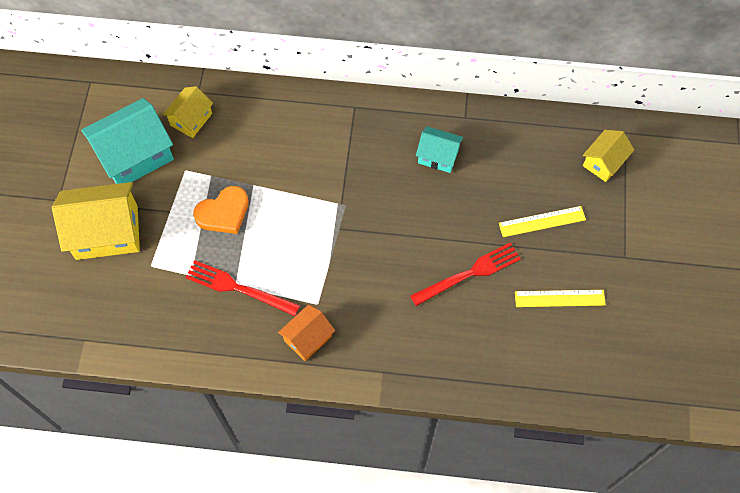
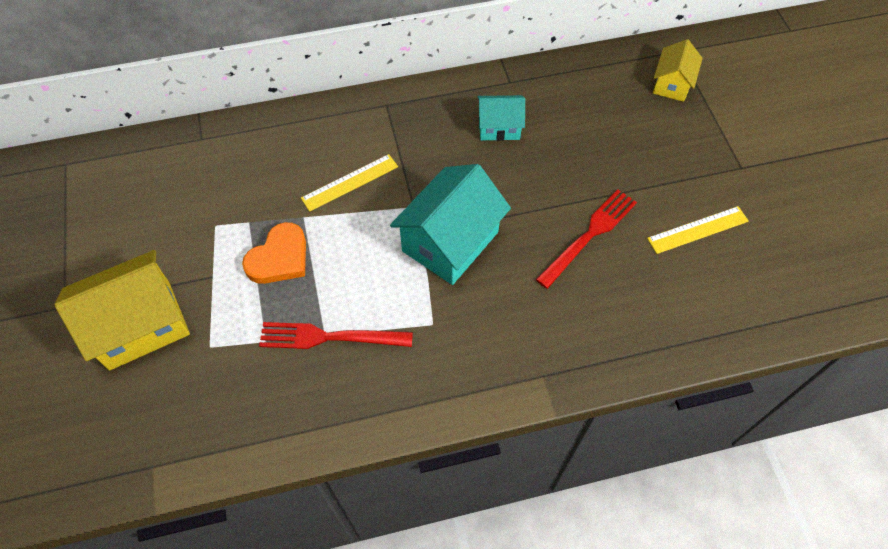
camera: 20 degrees left, 5 degrees down
turquoise house [81,98,174,184] -> turquoise house moved to [390,164,511,285]
yellow house [163,86,213,138] -> none
orange house [278,305,335,361] -> none
yellow ruler [499,206,586,237] -> yellow ruler moved to [301,154,398,212]

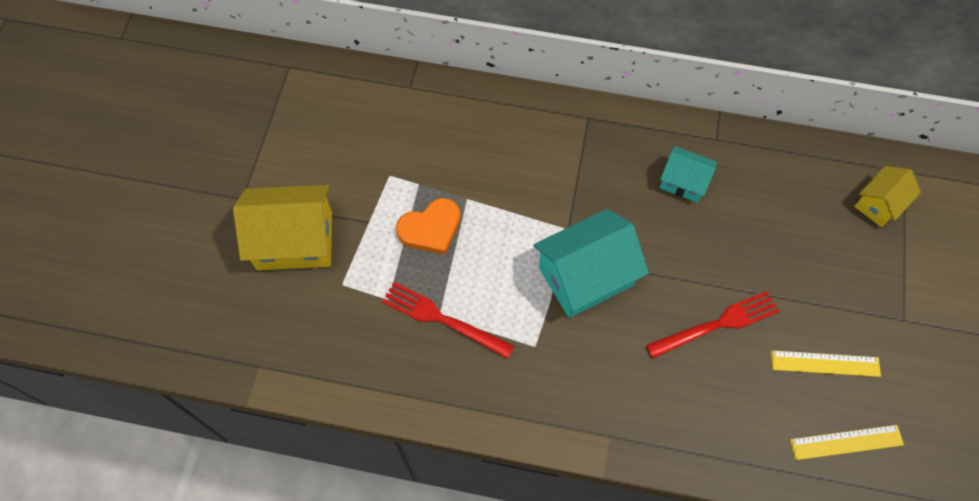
camera: 25 degrees right, 5 degrees up
yellow ruler [301,154,398,212] -> yellow ruler moved to [790,425,904,460]

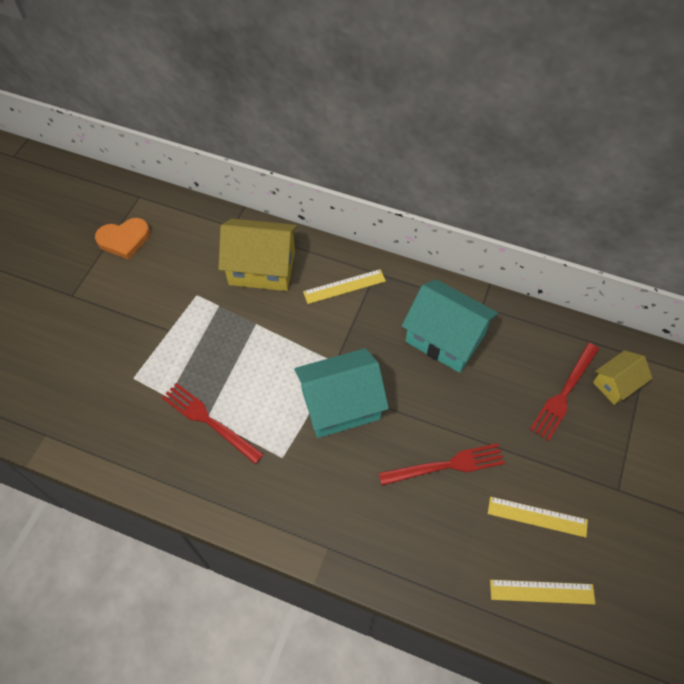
camera: 10 degrees right, 5 degrees down
yellow house [233,185,332,270] -> yellow house moved to [219,219,297,291]
orange heart [396,198,461,255] -> orange heart moved to [95,218,150,260]
turquoise house [660,146,717,203] -> turquoise house [402,279,498,373], size x1.78
none -> yellow ruler [303,269,386,304]
none -> red fork [530,343,599,441]

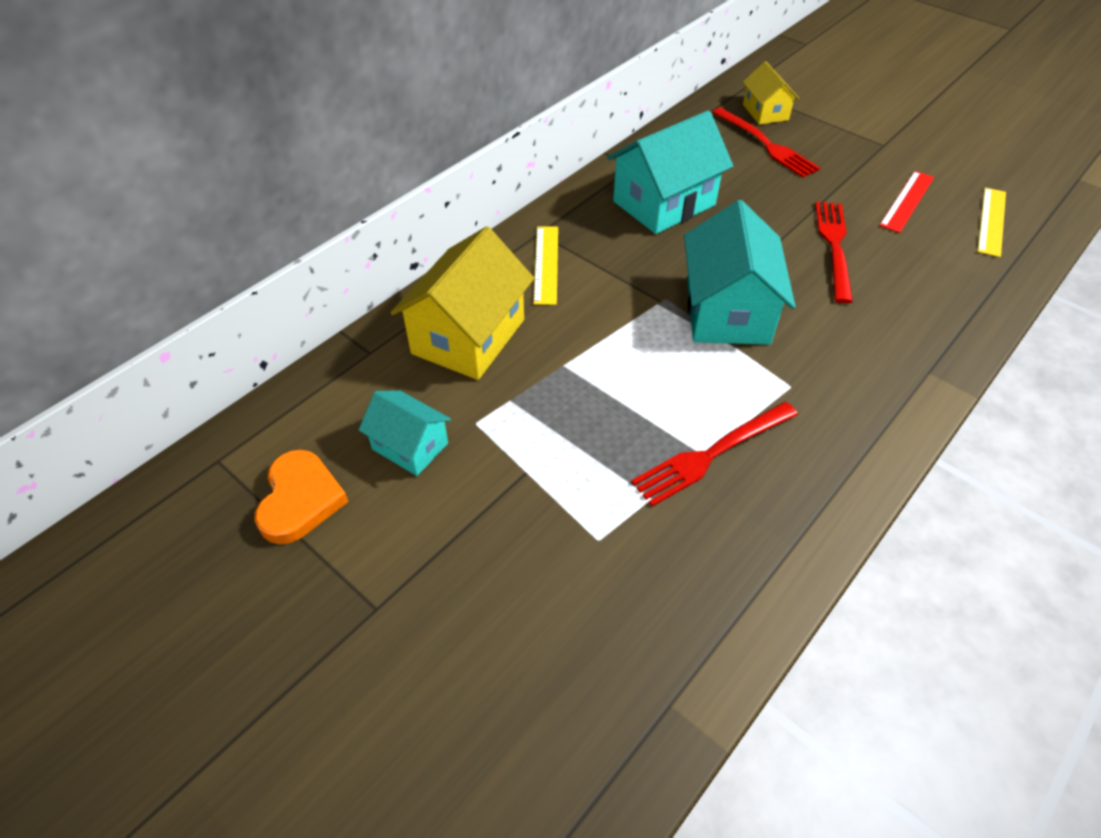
camera: 70 degrees left, 10 degrees down
yellow ruler [488,497,588,538] -> red ruler [879,171,934,233]
none -> turquoise house [359,390,451,476]

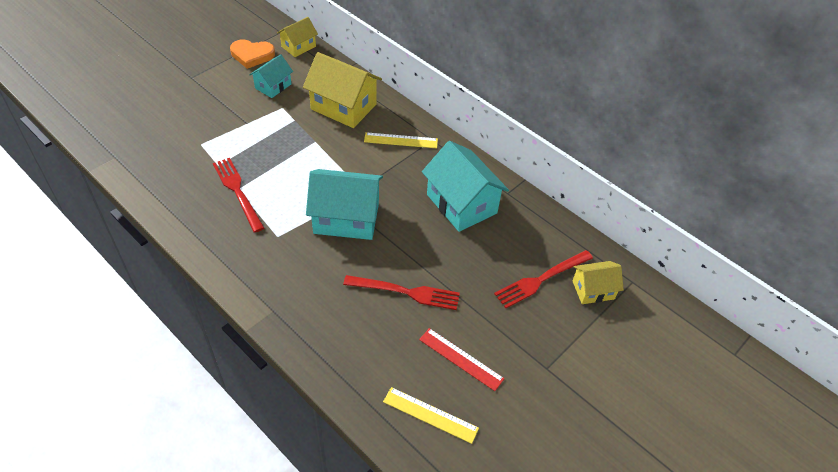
camera: 90 degrees right, 0 degrees up
none -> yellow house [277,17,318,57]

